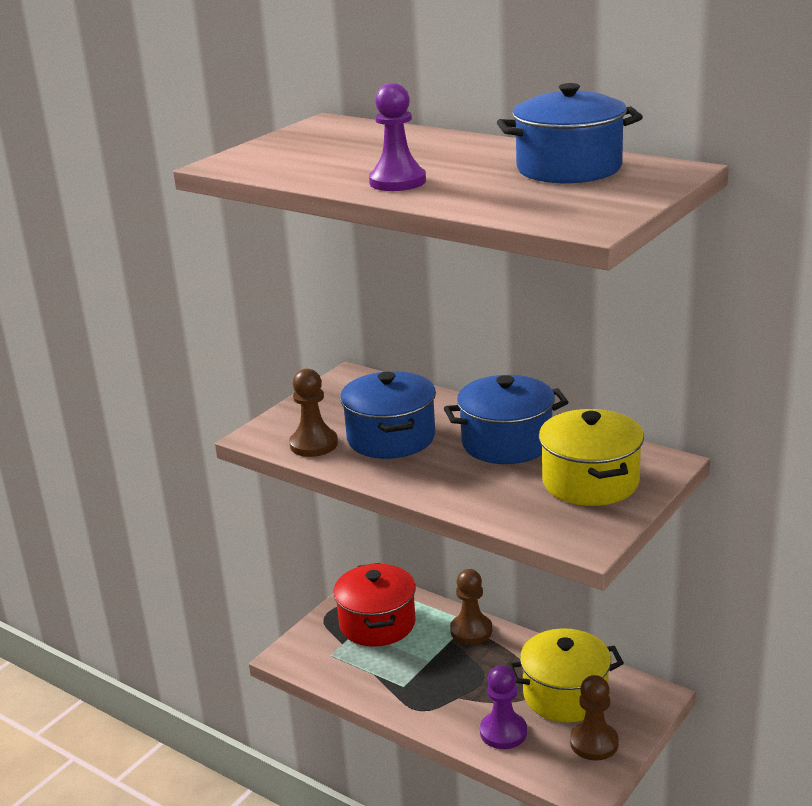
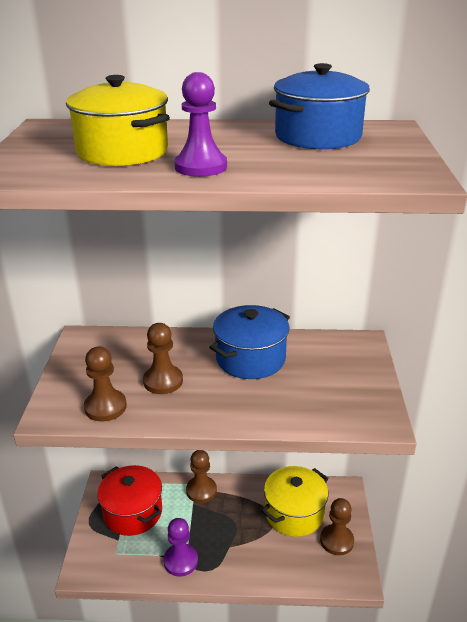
camera: 35 degrees left, 5 degrees up
blue pot [340,371,436,459] -> brown pawn [143,323,183,394]
purple pawn [480,665,527,749] -> purple pawn moved to [163,518,198,577]
yellow pot [539,409,644,506] -> yellow pot moved to [66,75,170,166]

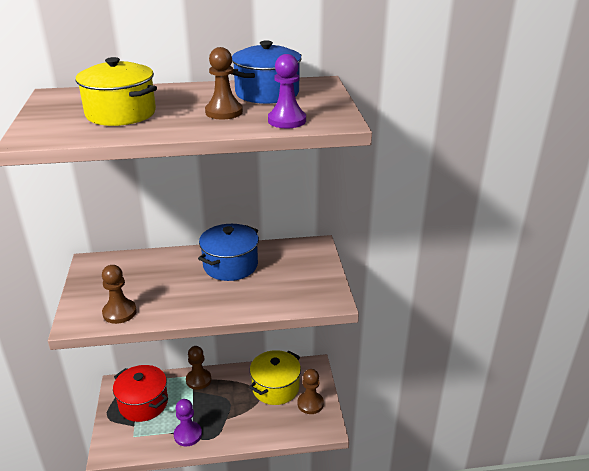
camera: 10 degrees left, 0 degrees up
brown pawn [143,323,183,394] -> brown pawn moved to [205,47,243,119]
purple pawn [175,72,227,177] -> purple pawn moved to [268,54,306,128]

